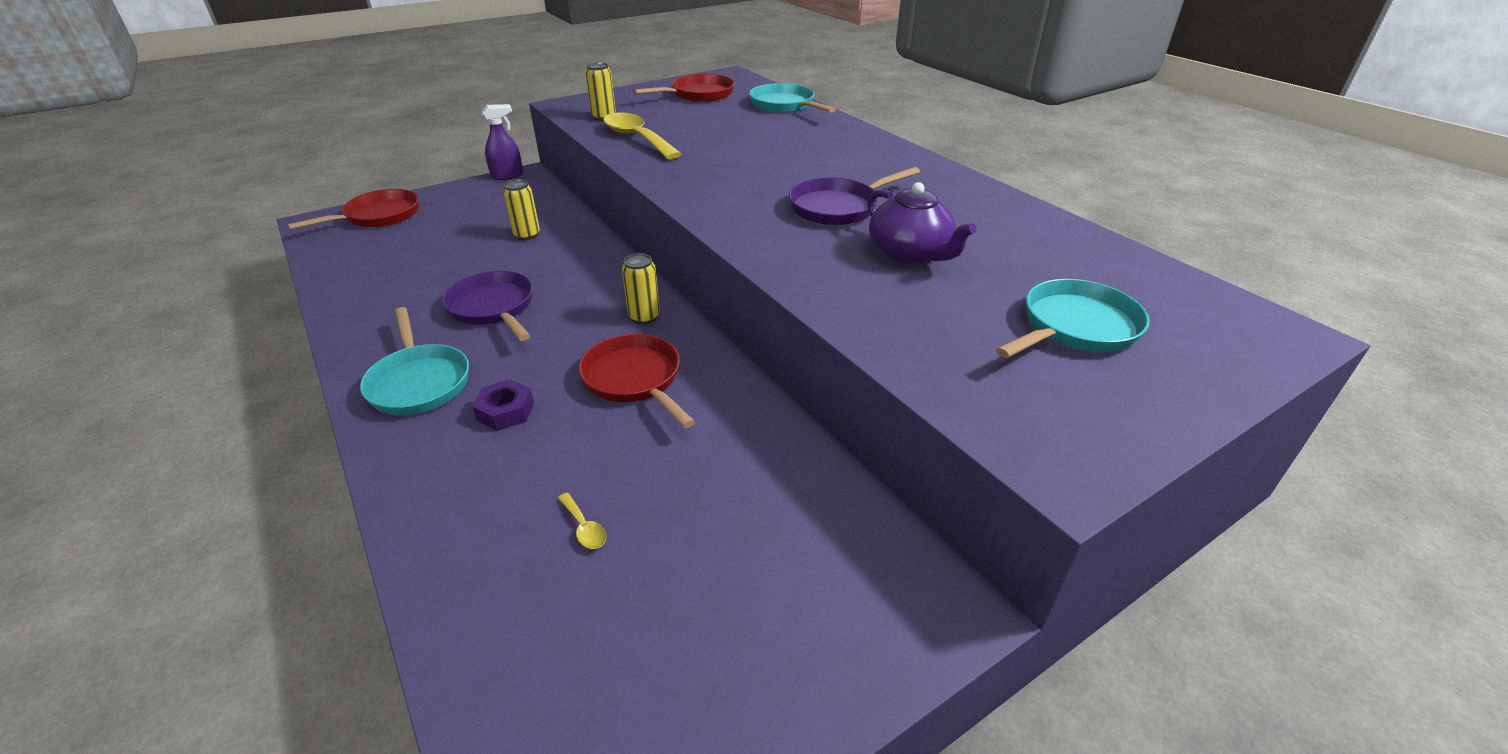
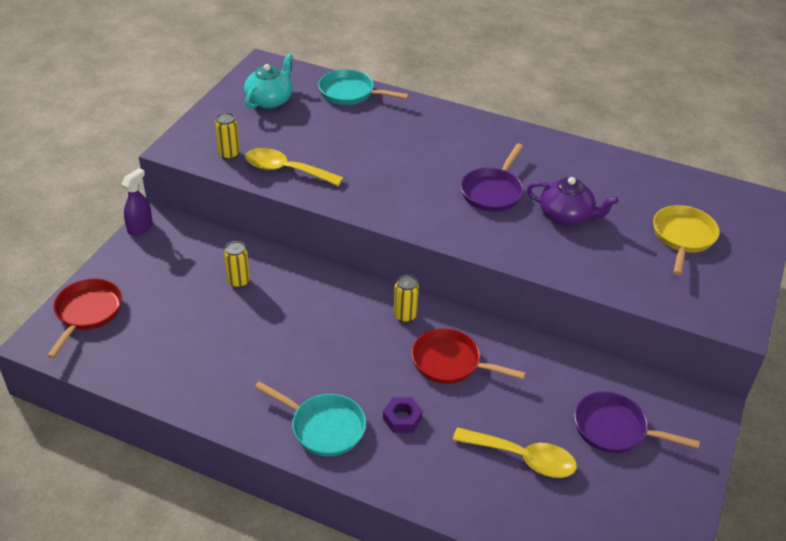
camera: 35 degrees left, 5 degrees up
purple pan [442,271,533,341] -> purple pan moved to [574,391,700,453]
yellow spoon [558,493,607,549] -> yellow spoon [453,427,577,478], size x2.40
red pan [633,74,735,102] -> turquoise teapot [244,54,293,109]
turquoise pan [996,279,1150,358] -> yellow pan [653,205,719,275]

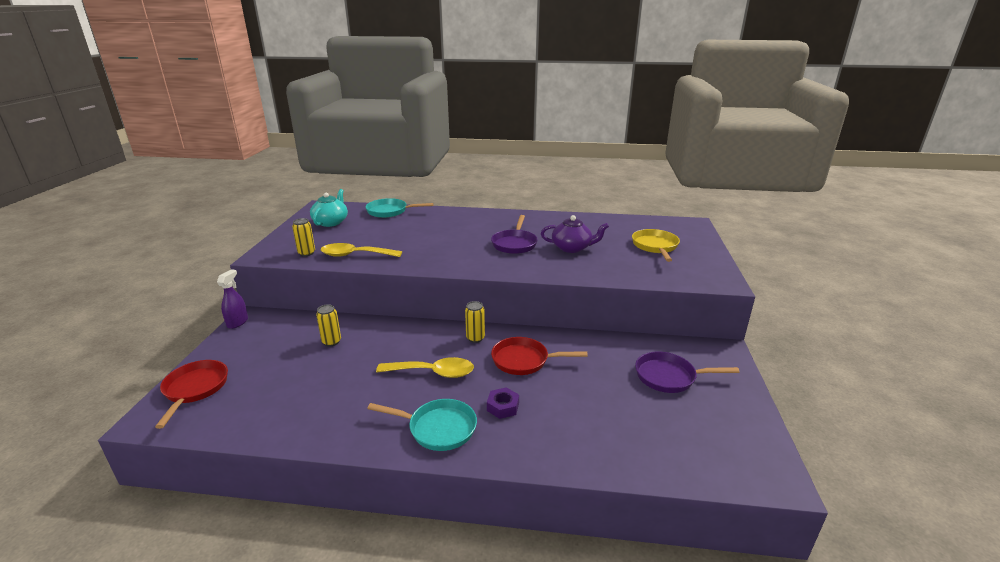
camera: 15 degrees left, 15 degrees down
yellow spoon [453,427,577,478] -> yellow spoon moved to [376,357,474,378]

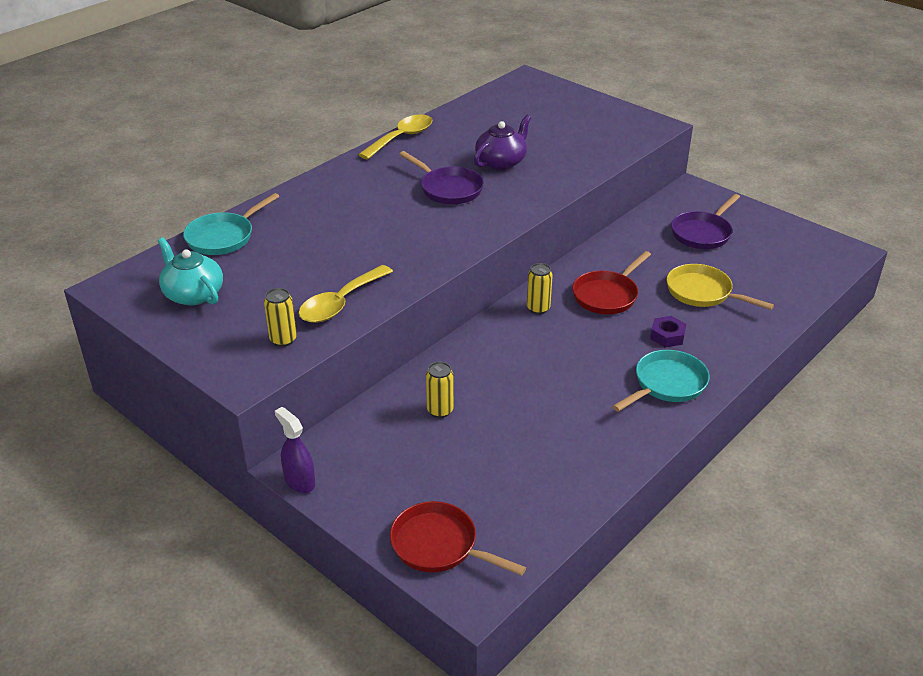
camera: 55 degrees left, 10 degrees up
yellow spoon [376,357,474,378] -> yellow spoon moved to [358,114,432,160]
yellow pan [632,229,680,262] -> yellow pan moved to [666,264,774,310]

